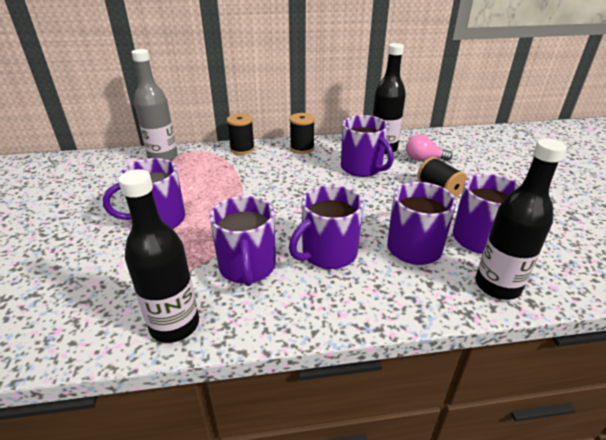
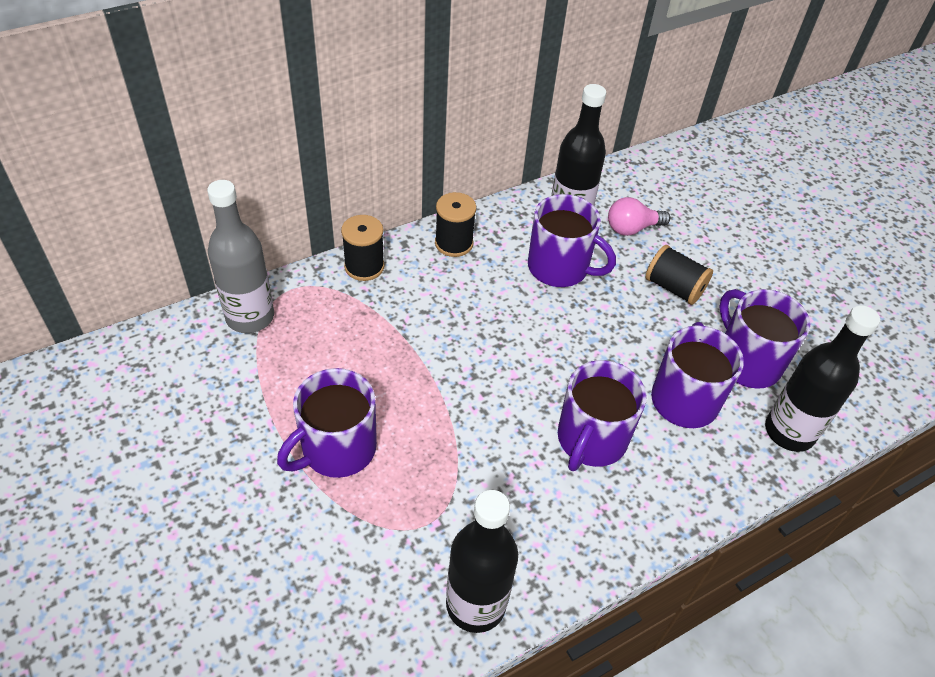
camera: 25 degrees left, 15 degrees up
purple mug [209,196,276,286] -> none

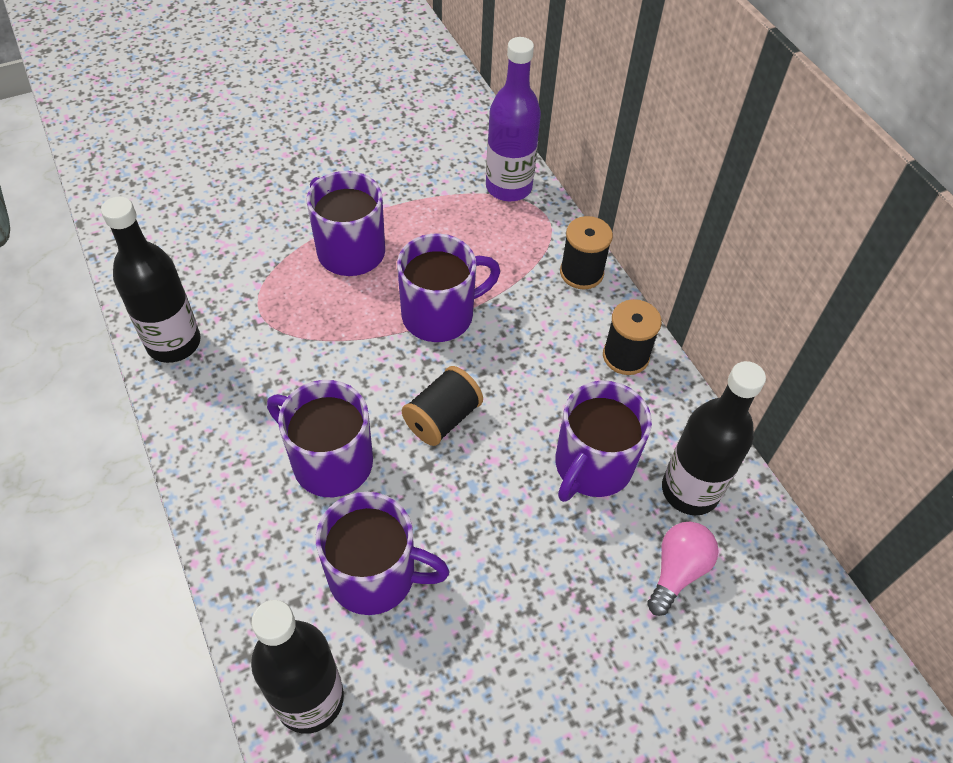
camera: 95 degrees right, 5 degrees up
grey bottle [207,180,274,333] -> purple bottle [486,37,541,201]
pink light bulb [608,197,670,236] -> pink light bulb turned 45 degrees clockwise [647,522,719,616]
black spool [646,245,713,305] -> black spool moved to [402,366,483,446]
purple mug [719,289,810,389] -> purple mug moved to [397,233,500,342]

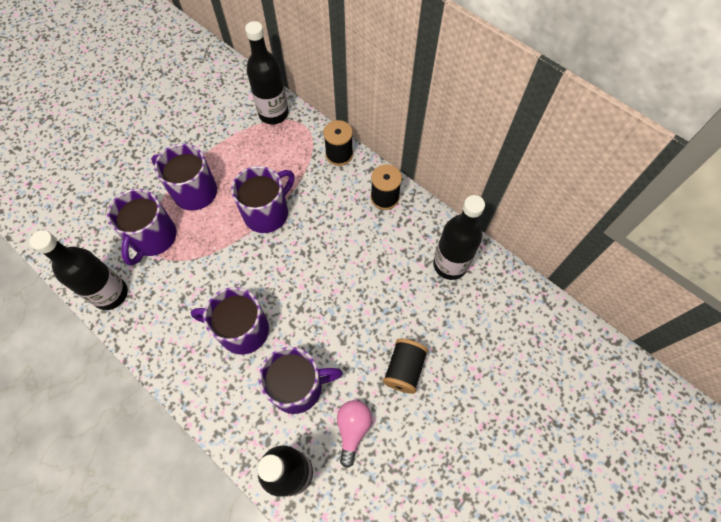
camera: 20 degrees left, 10 degrees up
black spool [402,366,483,446] -> black spool moved to [383,338,428,394]
purple bottle [486,37,541,201] -> black bottle [245,21,289,124]
purple mug [555,381,652,502] -> purple mug moved to [107,189,176,266]
pink light bulb [647,522,719,616] -> pink light bulb moved to [337,400,372,468]

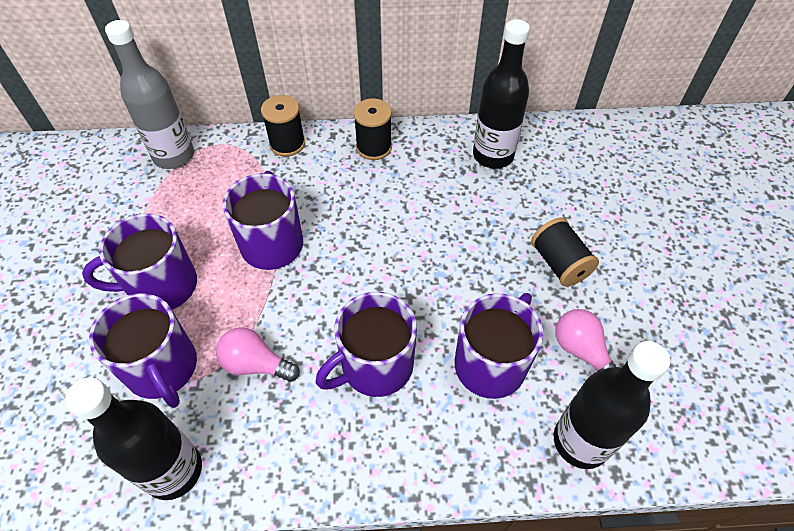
camera: 45 degrees left, 10 degrees down
black bottle [245,21,289,124] -> grey bottle [105,20,194,169]
none -> pink light bulb [216,327,300,382]

